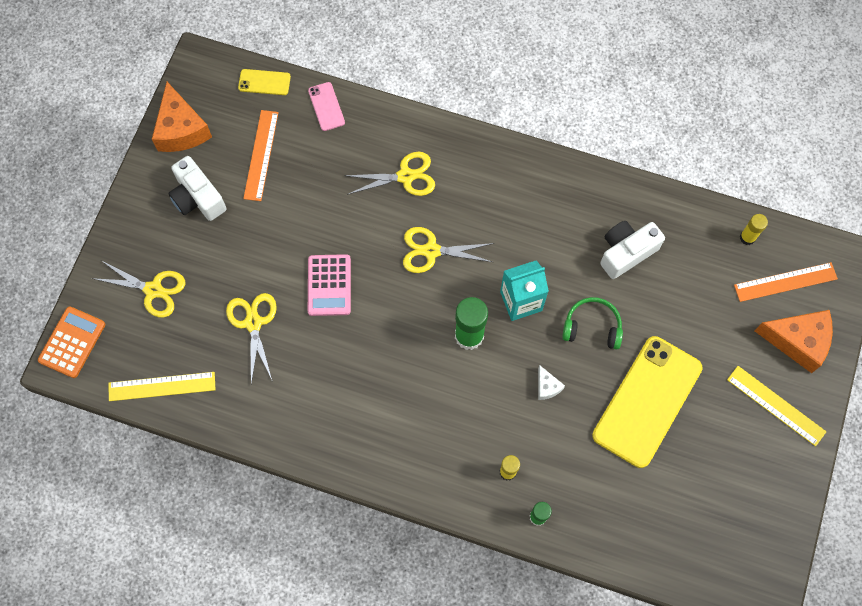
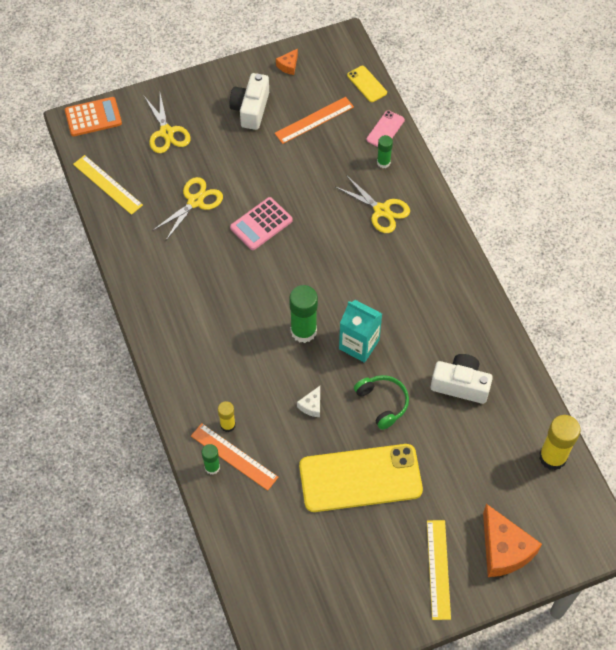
camera: 50 degrees right, 10 degrees down
orange cheese [152,82,212,152] -> orange cheese [276,49,298,75], size x0.47
yellow scissors [403,227,494,273] -> none
orange ruler [734,262,838,302] -> orange ruler moved to [191,423,278,491]
yellow glue stick [740,214,768,245] -> yellow glue stick [539,415,581,470], size x1.78
none -> green glue stick [377,135,393,168]

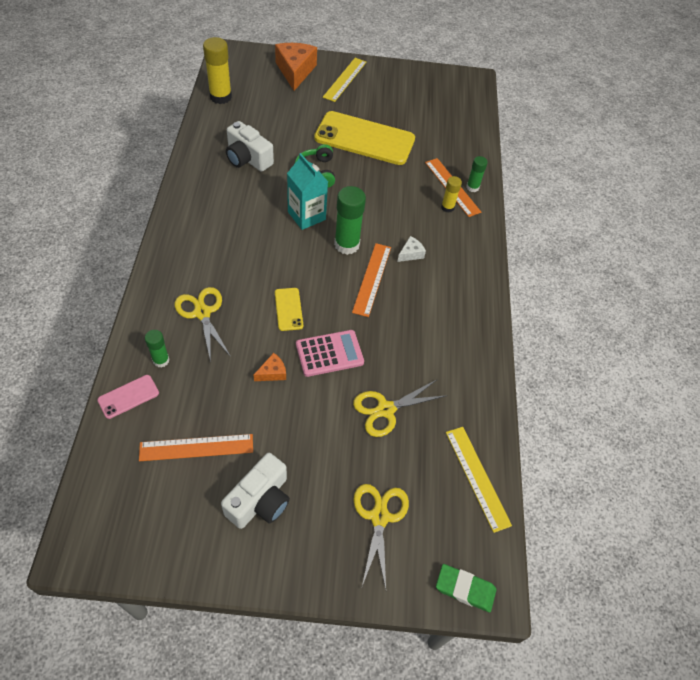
camera: 160 degrees left, 5 degrees down
orange calculator [65,97,122,136] -> green eraser [436,564,496,612]
orange cheese [276,49,298,75] -> orange cheese moved to [254,353,286,381]
white cheese [297,386,320,417] -> white cheese moved to [397,236,426,262]
yellow phone [347,66,387,102] -> yellow phone moved to [275,288,303,331]
none -> orange ruler [352,243,391,317]

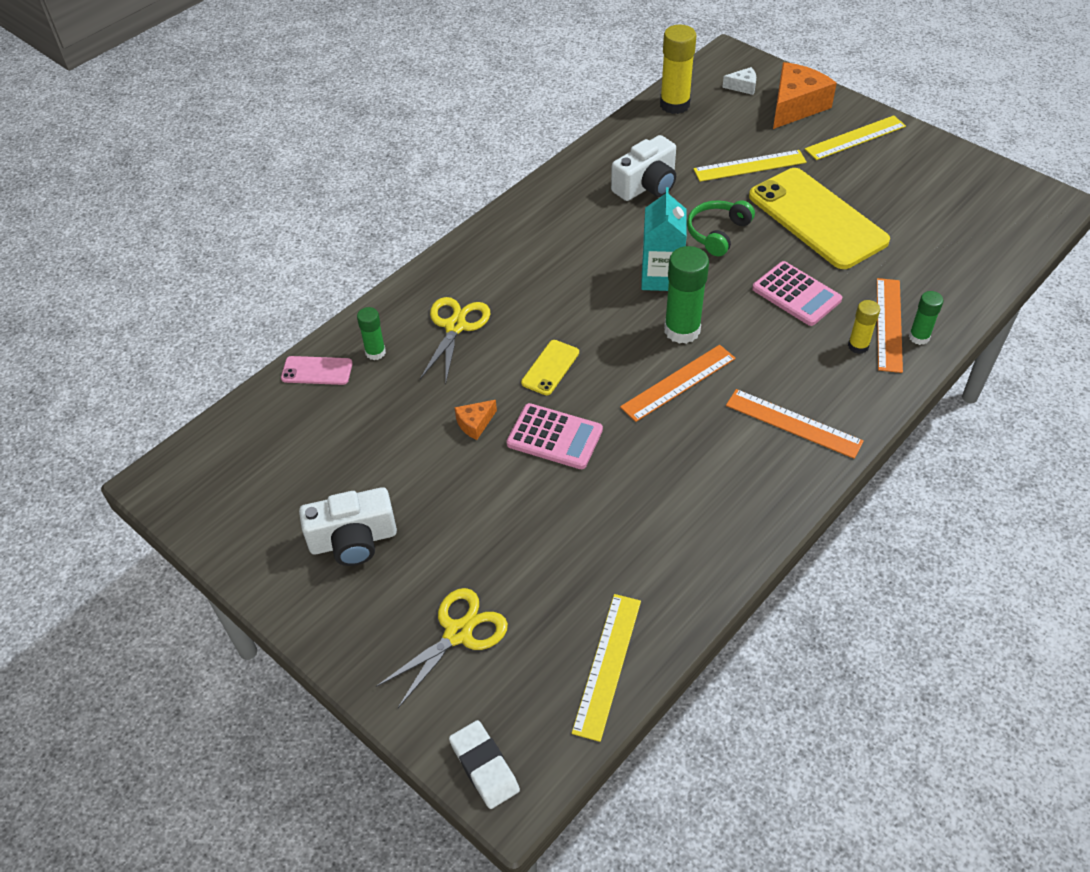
camera: 45 degrees right, 5 degrees down
orange ruler [139,434,253,461] -> orange ruler moved to [726,389,864,459]
white camera [226,121,274,172] -> white camera turned 120 degrees counterclockwise [611,135,676,201]
orange cheese [254,353,286,381] -> orange cheese turned 135 degrees clockwise [454,400,497,440]
yellow scissors [353,380,448,437] -> none
white cheese [397,236,426,262] -> white cheese moved to [722,67,756,95]
green eraser [436,564,496,612] -> white eraser [449,720,520,809]
none -> yellow ruler [693,150,807,182]
none -> pink calculator [752,261,842,326]

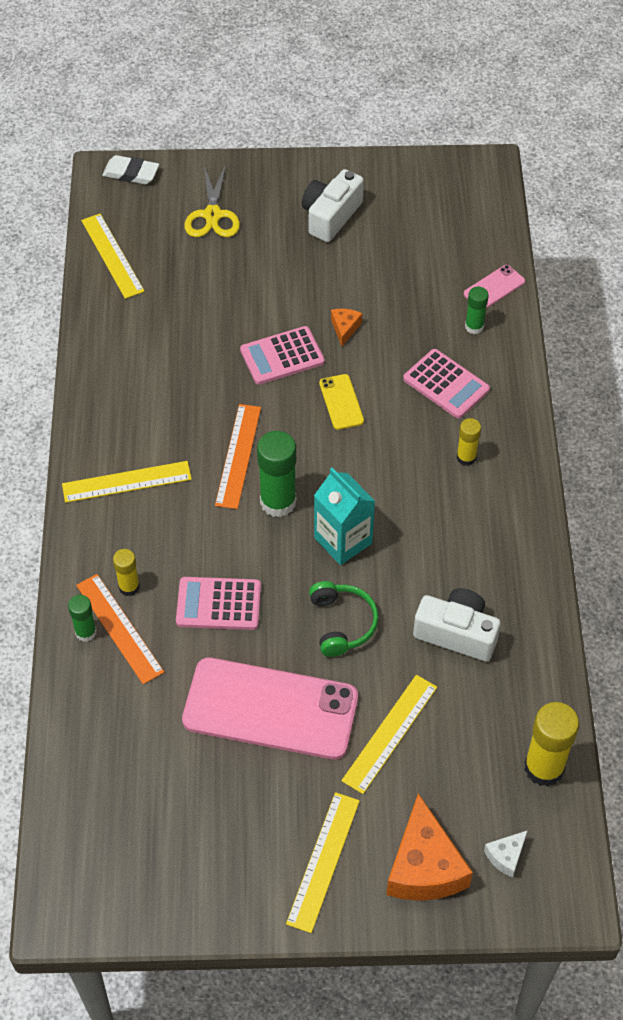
camera: 135 degrees right, 5 degrees up
yellow scissors [420,297,490,384] -> pink calculator [403,349,490,419]
white camera [611,135,676,201] -> white camera turned 105 degrees clockwise [413,588,501,662]
orange ruler [726,389,864,459] -> yellow ruler [62,461,192,503]
yellow phone [749,168,890,269] -> pink phone [182,658,358,760]
none -> yellow glue stick [457,418,481,466]

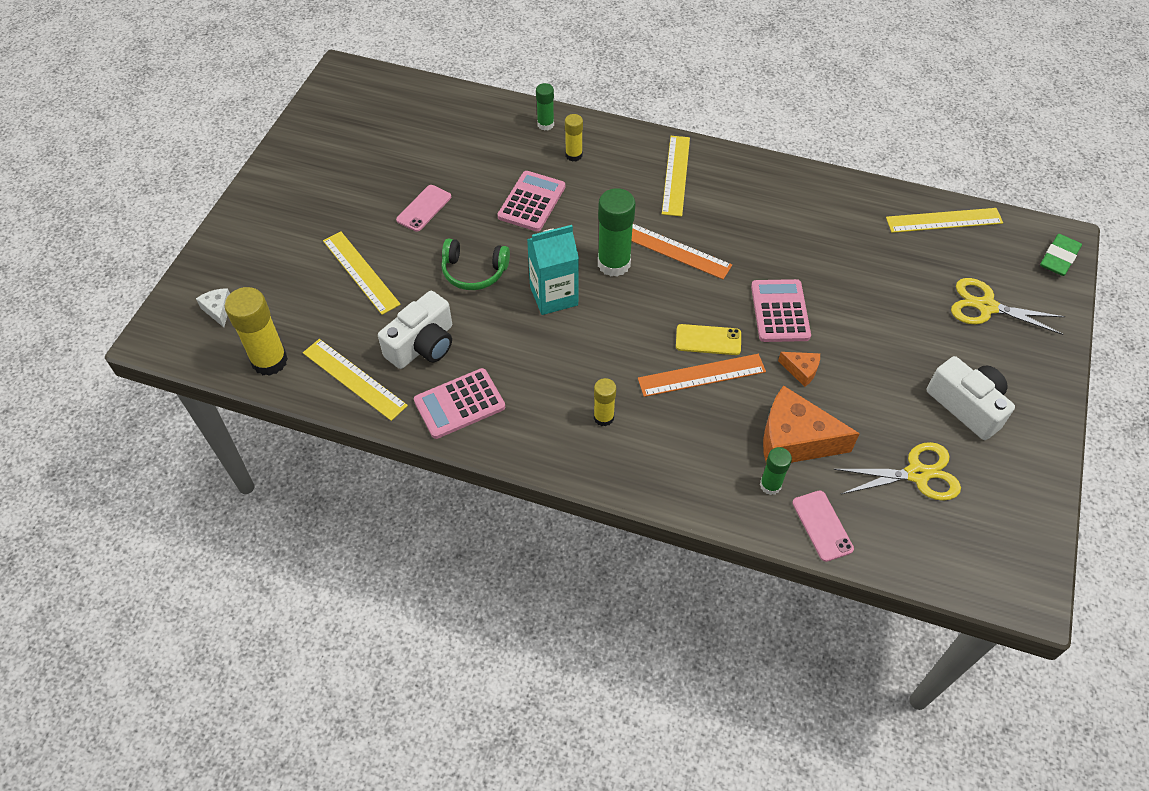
camera: 110 degrees right, 0 degrees up
orange ruler [76,574,164,684] -> orange ruler moved to [638,354,766,397]
white eraser [102,155,159,184] -> green eraser [1040,234,1082,276]
pink phone [182,658,358,760] -> pink phone [396,185,451,232], size x0.43
yellow ruler [286,792,360,933] -> yellow ruler moved to [303,339,408,421]
orange cheese [386,793,473,901] -> orange cheese moved to [763,385,860,463]
pink calculator [403,349,490,419] -> pink calculator moved to [414,368,505,439]
none -> yellow scissors [834,442,961,501]

